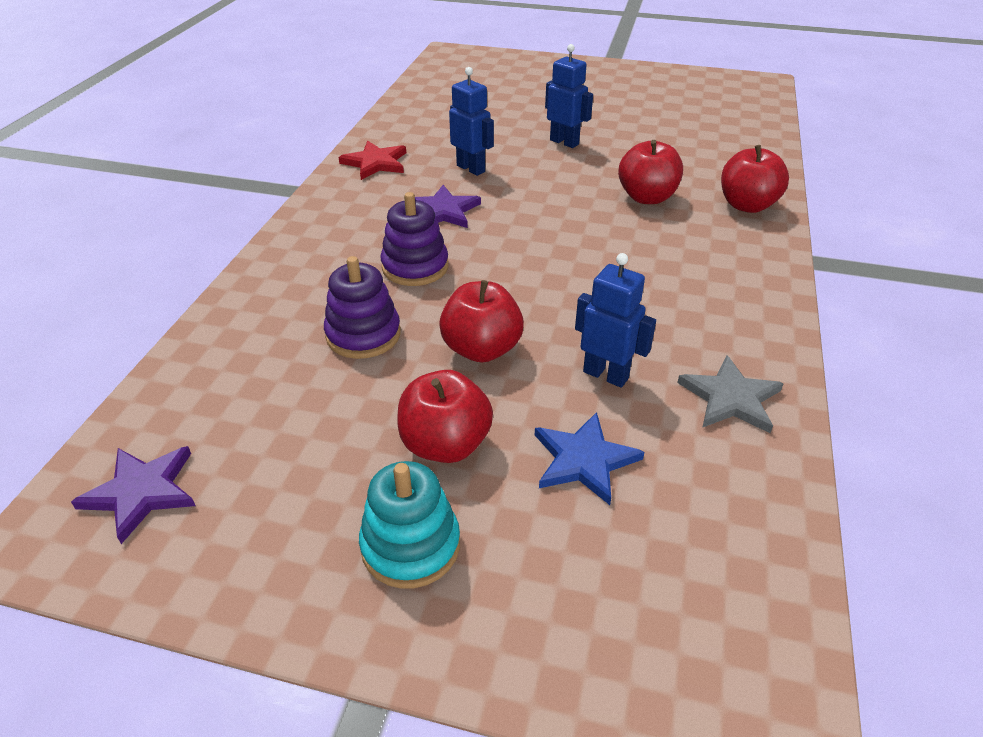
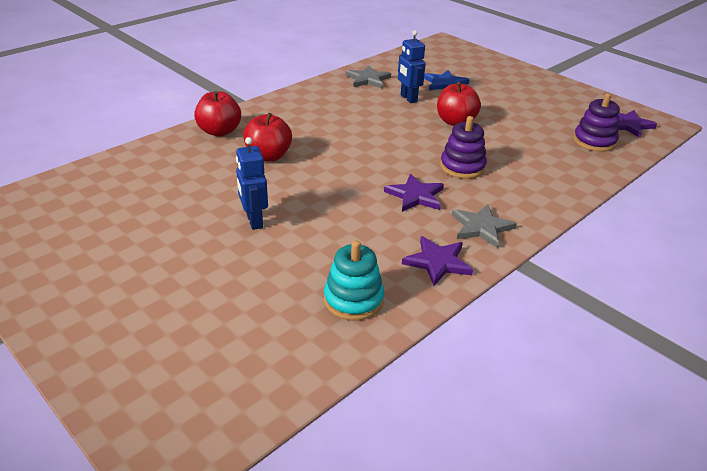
camera: 150 degrees left, 5 degrees down
purple stacking toy [324,256,401,359] -> purple stacking toy moved to [573,93,620,152]
red star [339,141,406,180] -> purple star [402,236,473,286]
turquoise stacking toy [359,461,460,589] -> turquoise stacking toy moved to [324,240,384,321]
red apple [397,370,493,463] -> none
blue robot [449,67,494,176] -> none
none -> grey star [452,204,517,248]

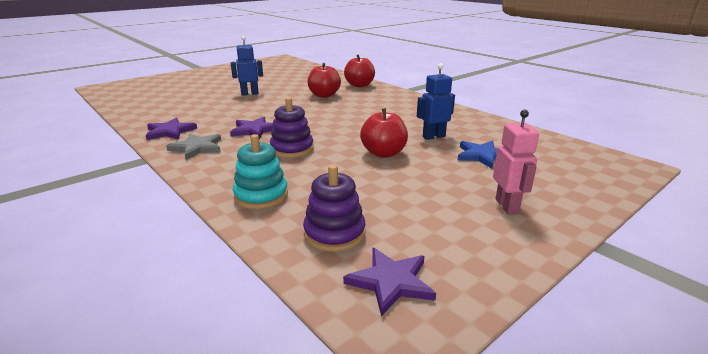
camera: 95 degrees right, 10 degrees down
turquoise stacking toy [324,240,384,321] -> turquoise stacking toy moved to [233,134,288,209]
grey star [346,65,391,88] -> none
none -> pink robot [493,110,539,214]

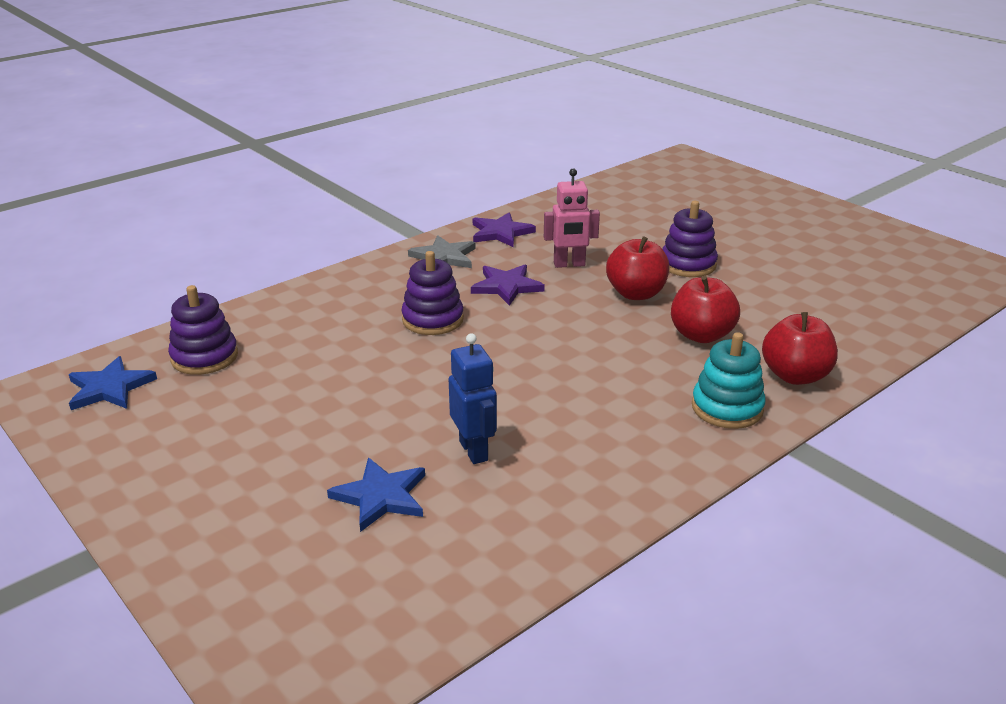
camera: 90 degrees right, 5 degrees up
blue robot [231,36,263,95] -> purple stacking toy [662,201,718,277]
turquoise stacking toy [233,134,288,209] -> turquoise stacking toy moved to [692,332,766,429]
purple star [343,248,436,316] -> blue star [69,356,157,410]
red apple [360,108,408,158] -> red apple moved to [606,236,669,300]
pink robot [493,110,539,214] -> pink robot moved to [544,168,600,268]

